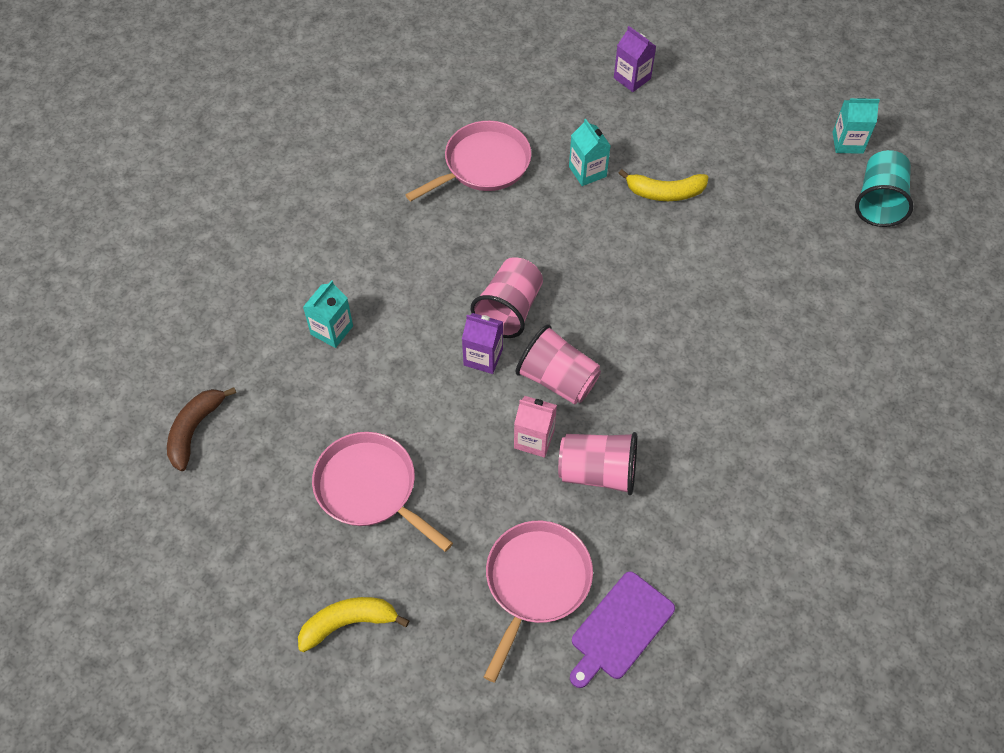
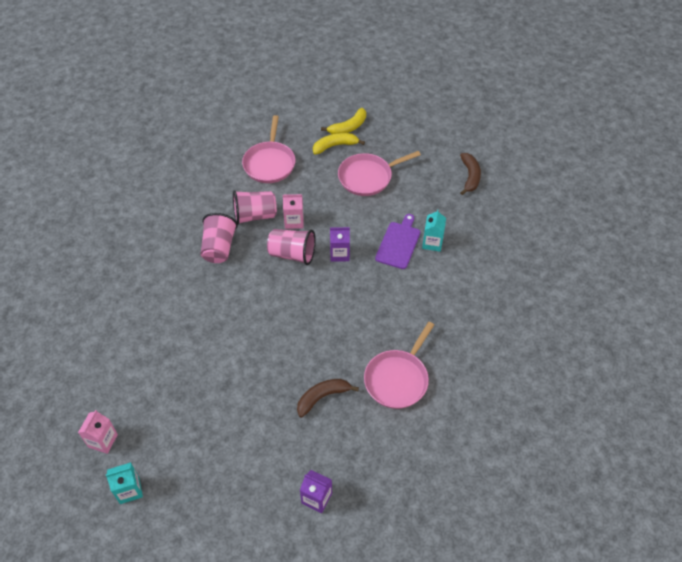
camera: 160 degrees right, 5 degrees down
pink pan [312,432,453,552] -> pink pan turned 135 degrees clockwise [338,151,421,196]
pink cup [471,257,543,338] -> pink cup moved to [200,213,238,263]
turquoise carton [569,119,611,186] -> brown banana [297,379,359,417]
purple cutting board [570,571,675,688] -> purple cutting board moved to [375,214,420,269]
yellow banana [618,169,708,201] -> yellow banana moved to [313,133,365,155]
turquoise cup [855,150,914,227] -> pink carton [78,410,118,454]

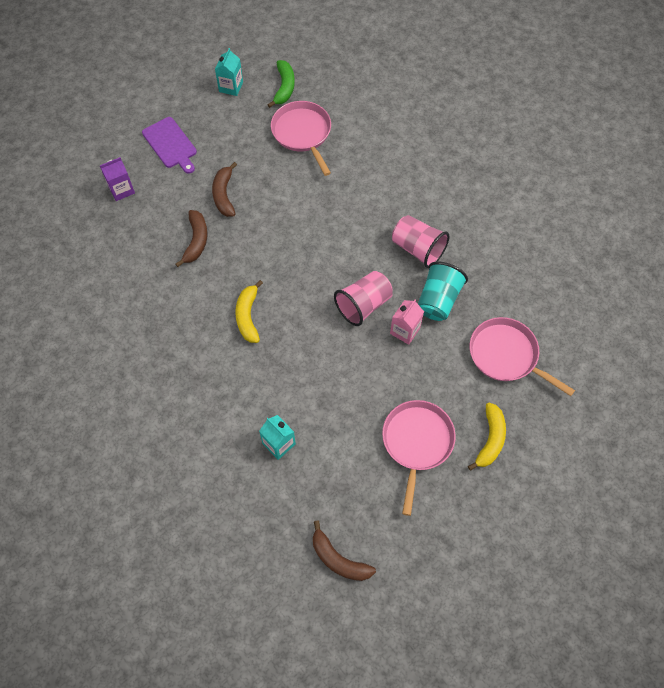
camera: 125 degrees right, 10 degrees up
pink carton [78,410,118,454] -> green banana [268,60,295,108]
pink cup [233,190,277,225] -> turquoise cup [418,261,468,321]
yellow banana [321,108,366,134] -> yellow banana moved to [235,280,263,343]
purple carton [330,227,350,262] -> none
pink pan [364,322,434,409] -> pink pan moved to [271,101,331,176]
purple cutting board [375,214,420,269] -> purple cutting board moved to [142,117,197,174]
none -> brown banana [212,162,237,217]

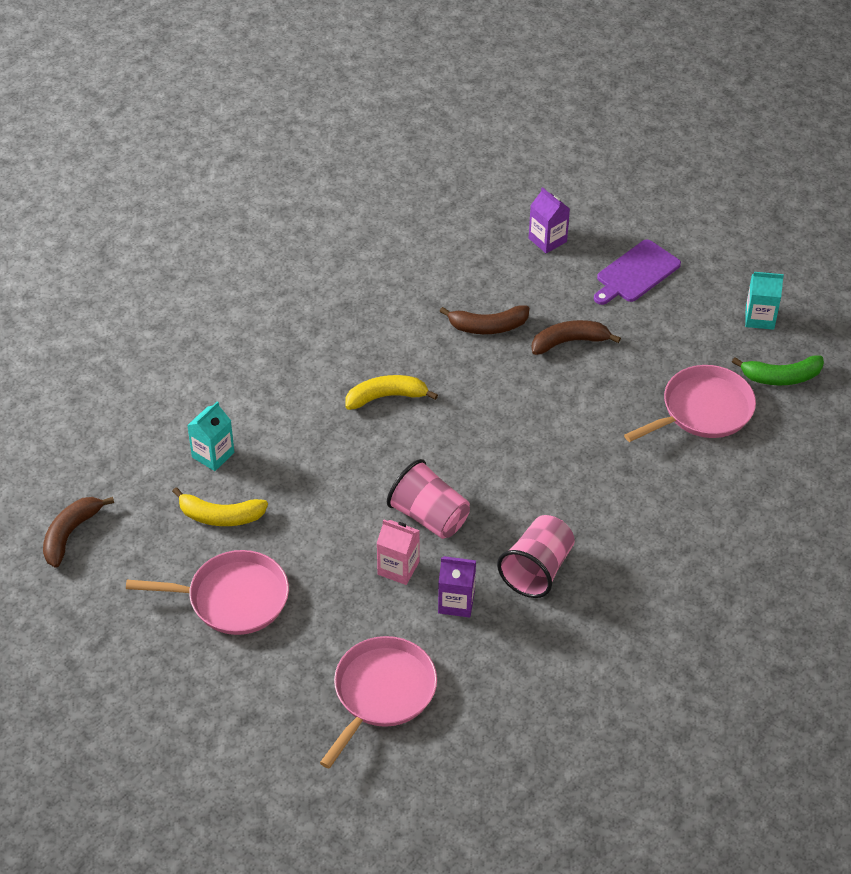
camera: 80 degrees right, 15 degrees down
turquoise cup [418,261,468,321] -> purple carton [438,556,476,618]
yellow banana [468,403,506,471] -> yellow banana moved to [172,487,268,526]

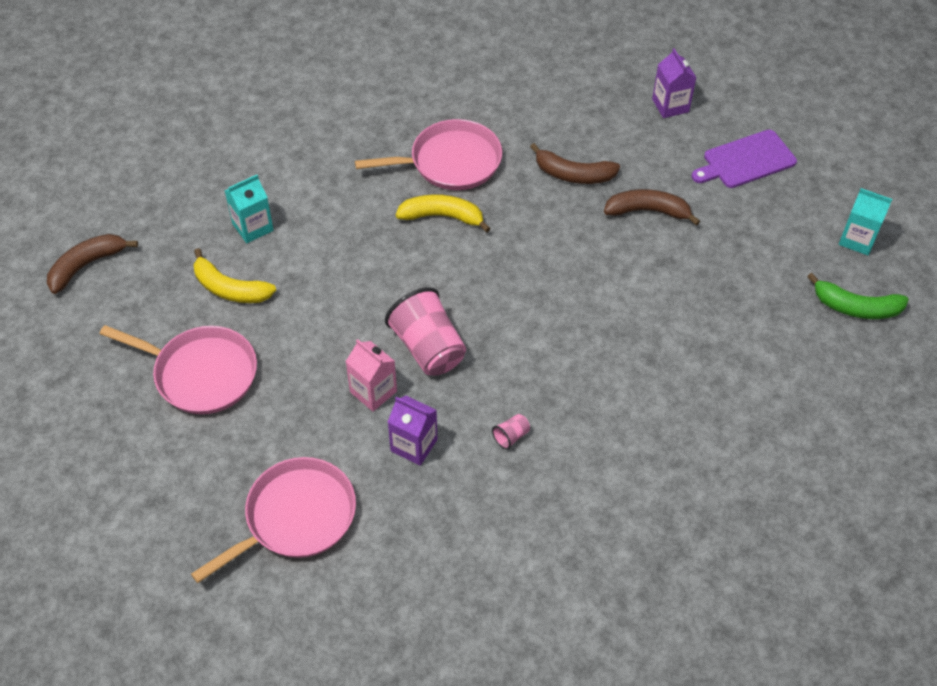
camera: 20 degrees right, 5 degrees up
pink cup [497,515,575,598] -> pink cup [492,414,530,450], size x0.42
pink pan [624,365,756,442] -> pink pan moved to [355,119,502,190]

